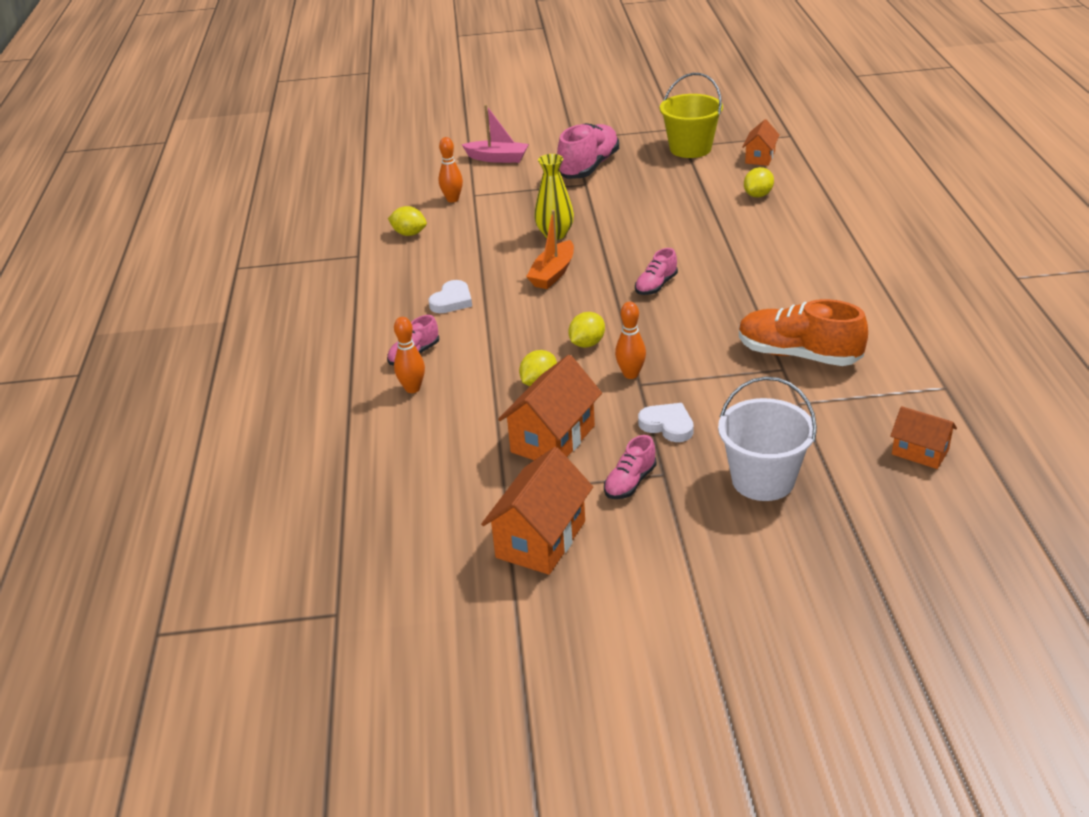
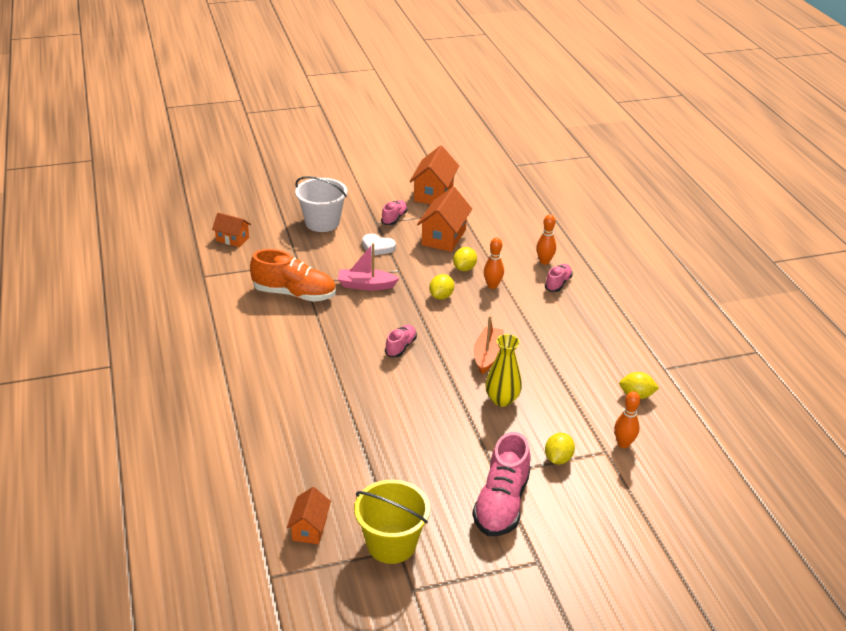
camera: 165 degrees right, 0 degrees up
white heart [429,280,472,313] -> none
pink boat [462,105,529,163] -> pink boat moved to [337,243,399,290]
orange bowling pin [615,302,646,379] -> orange bowling pin moved to [484,237,504,289]
yellow lemon [744,167,774,198] -> yellow lemon moved to [545,433,575,464]

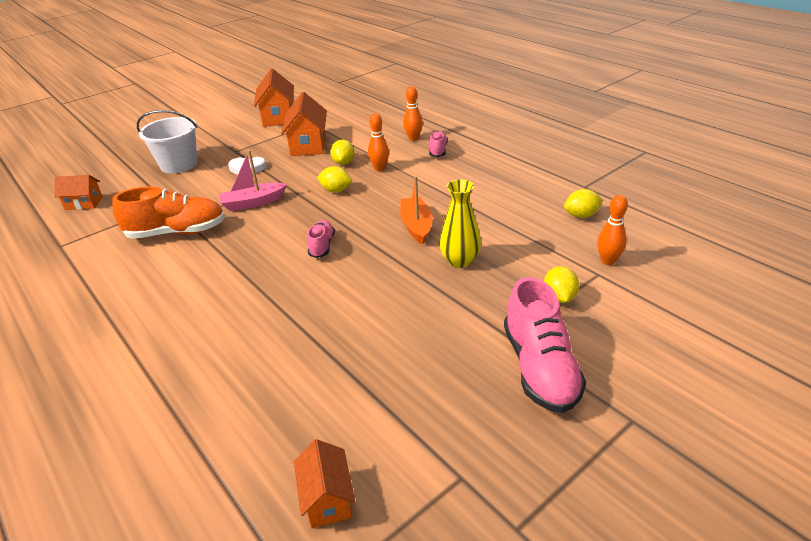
camera: 20 degrees left, 0 degrees up
yellow bucket [354,480,430,564] -> none
pink shoe [381,200,407,225] -> none
yellow lemon [429,274,454,300] -> yellow lemon turned 75 degrees counterclockwise [317,166,352,193]

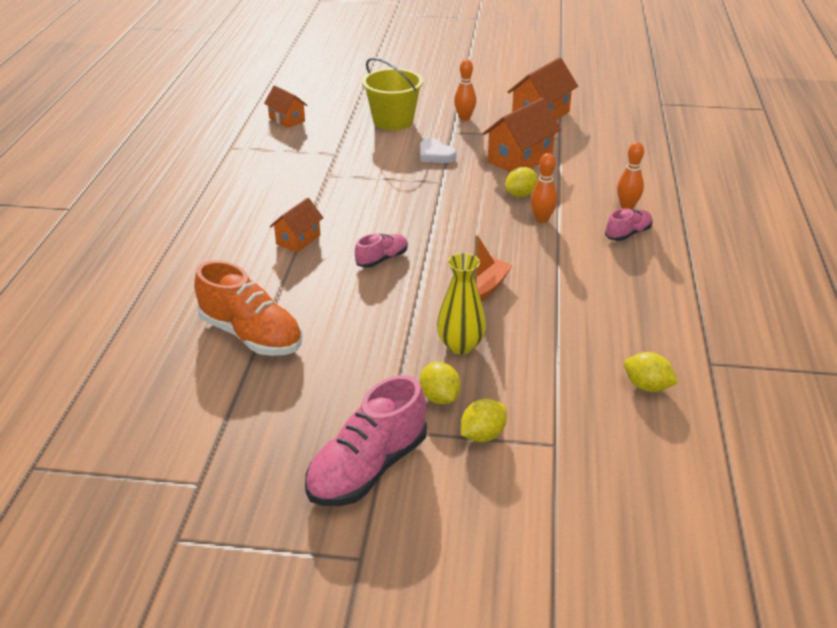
camera: 45 degrees right, 0 degrees up
orange shoe [112,186,225,239] -> orange shoe moved to [194,260,303,356]
white bucket [137,110,198,174] -> yellow bucket [362,58,423,130]
pink boat [219,150,287,211] -> none
orange house [294,439,355,528] -> orange house moved to [270,198,323,252]
yellow lemon [317,166,352,193] -> yellow lemon moved to [420,362,461,404]
orange bowling pin [597,195,628,265] -> orange bowling pin moved to [454,59,476,121]

